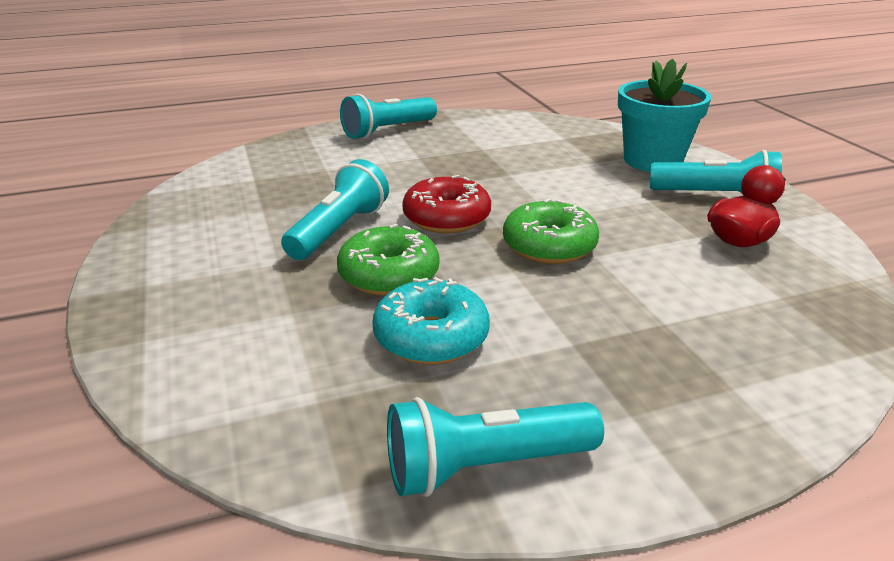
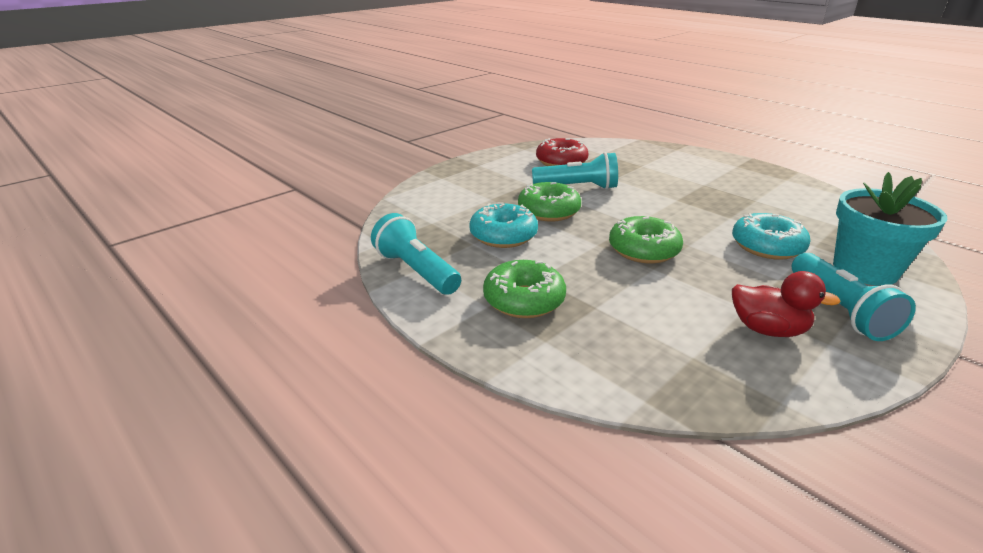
camera: 65 degrees right, 0 degrees up
turquoise flashlight [340,94,437,139] -> none
red donut [402,175,491,233] -> red donut moved to [536,138,589,166]
none -> green donut [483,260,566,318]
none -> turquoise donut [732,213,810,260]

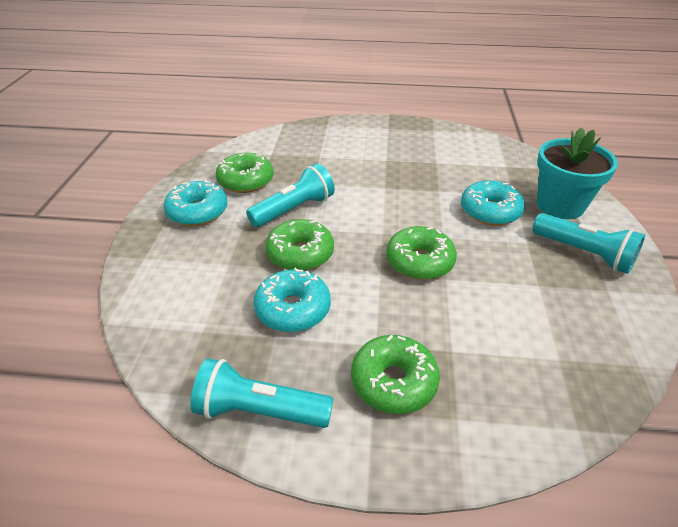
camera: 40 degrees left, 10 degrees up
red donut [536,138,589,166] -> green donut [216,153,274,193]
red duck [732,271,841,337] -> none
none -> turquoise donut [164,180,228,226]

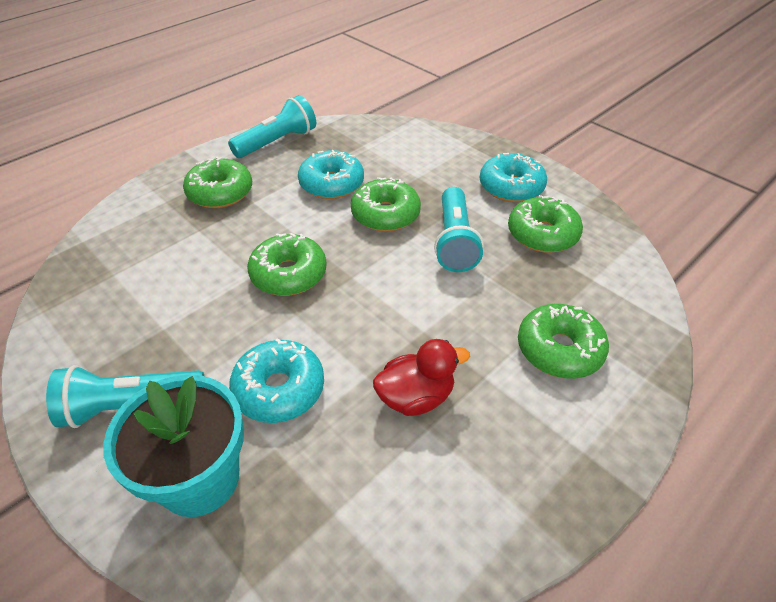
camera: 130 degrees right, 5 degrees up
none -> red duck [373,339,470,416]
none -> green donut [518,304,609,379]

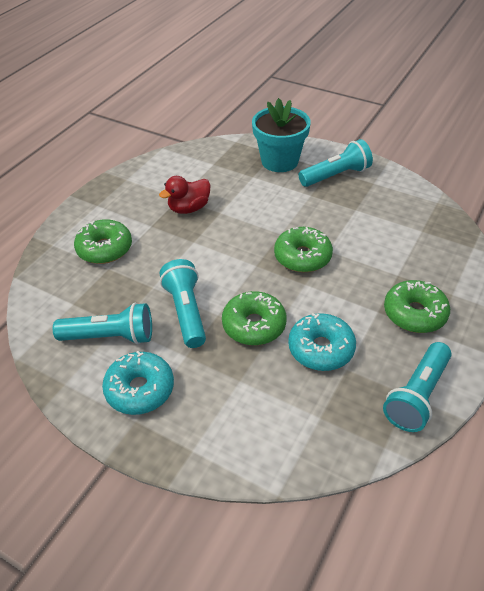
camera: 165 degrees right, 0 degrees up
turquoise donut [229,339,324,423] -> none
green donut [508,195,583,253] -> turquoise flashlight [53,303,152,345]

